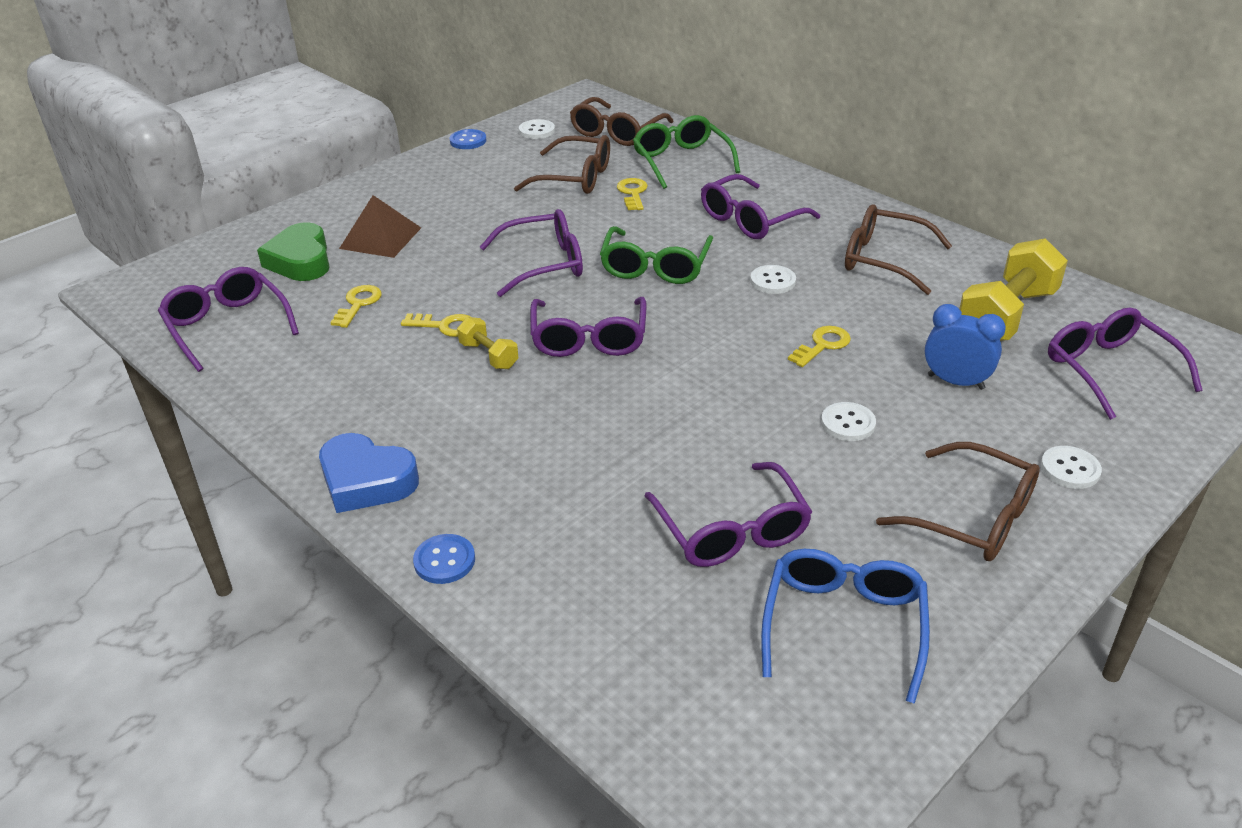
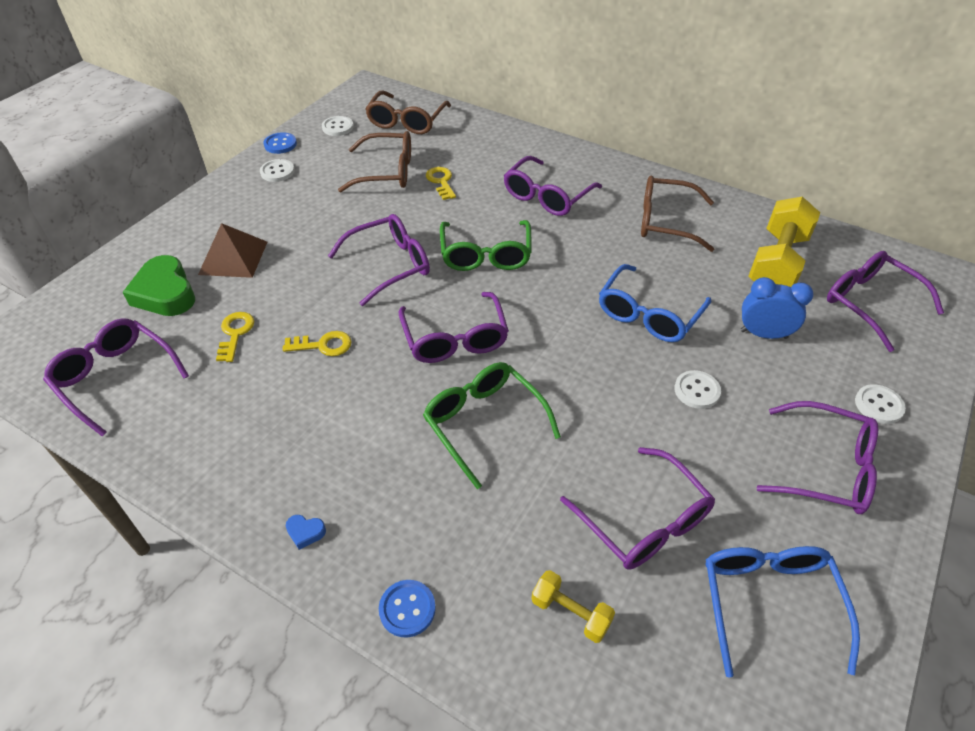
camera: 15 degrees left, 10 degrees up
blue heart [319,433,419,513] -> blue heart [286,515,326,550], size x0.41
yellow dumbbell [457,317,518,369] -> yellow dumbbell moved to [531,570,615,643]
green glasses [633,115,740,189] -> green glasses moved to [423,362,561,489]
white button [750,265,796,294] -> white button moved to [260,159,295,182]
yellow key [788,326,851,367] -> blue glasses [599,264,711,342]
brown glasses [876,442,1040,561] -> purple glasses [757,401,878,514]

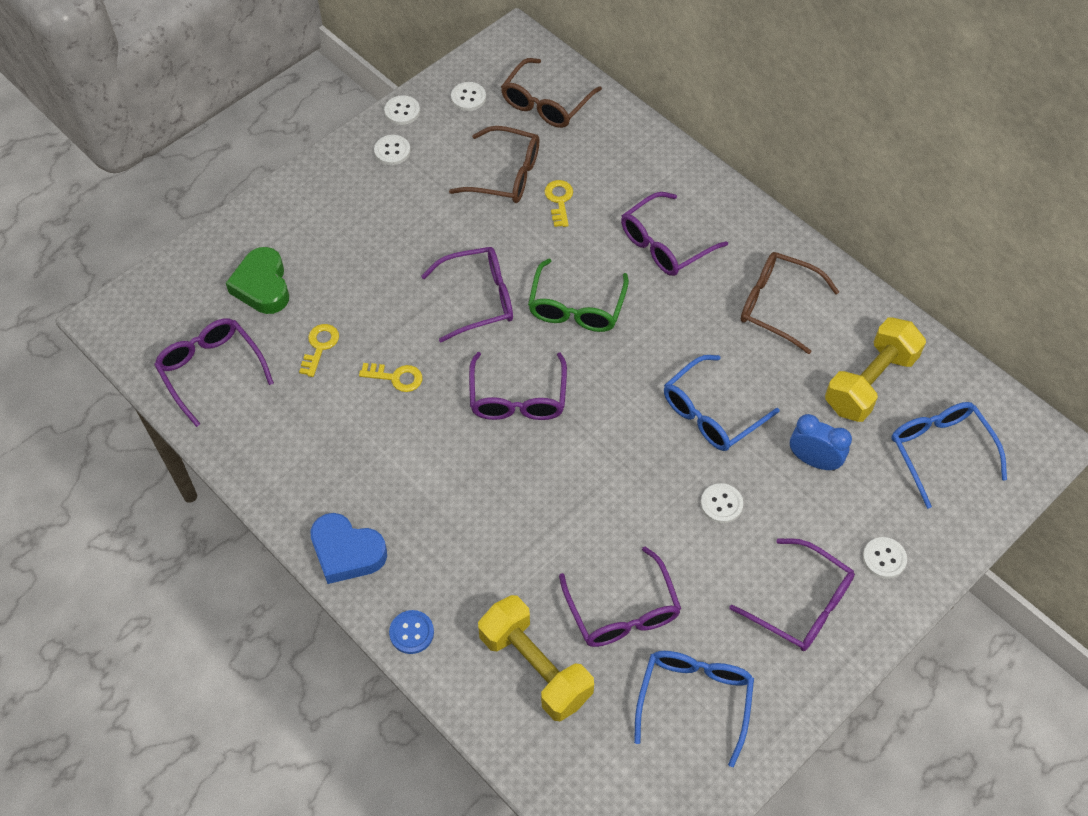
camera: 15 degrees right, 10 degrees up
brown pyramid [198,223,267,278] -> none
blue button [264,132,297,154] -> white button [384,95,420,125]
blue heart [286,515,326,550] -> blue heart [310,513,387,584], size x2.45
green glasses [423,362,561,489] -> none
yellow dumbbell [531,570,615,643] -> yellow dumbbell [478,595,594,721], size x1.99
purple glasses [827,251,944,352] -> blue glasses [892,402,1007,509]

